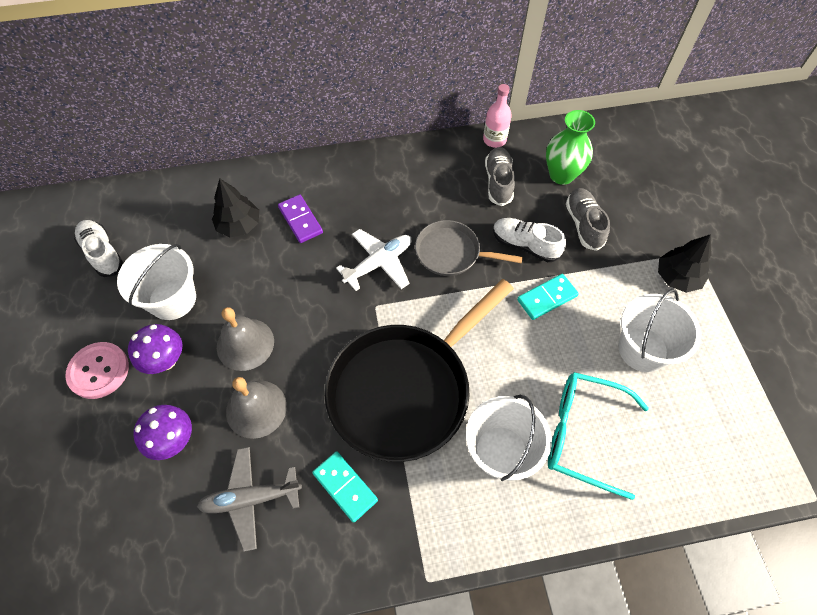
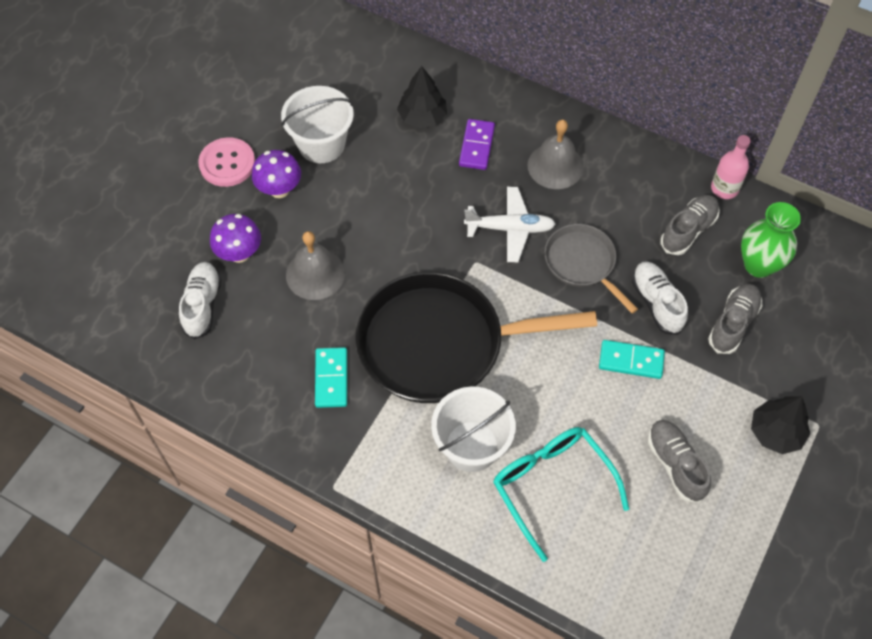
camera: 40 degrees right, 0 degrees up
white shoe [74,220,123,277] -> white shoe moved to [179,262,221,339]
grey plane [197,447,302,552] -> none
grey bell [217,307,274,371] -> grey bell moved to [528,120,584,189]
white bucket [618,289,701,372] -> grey shoe [648,420,711,503]

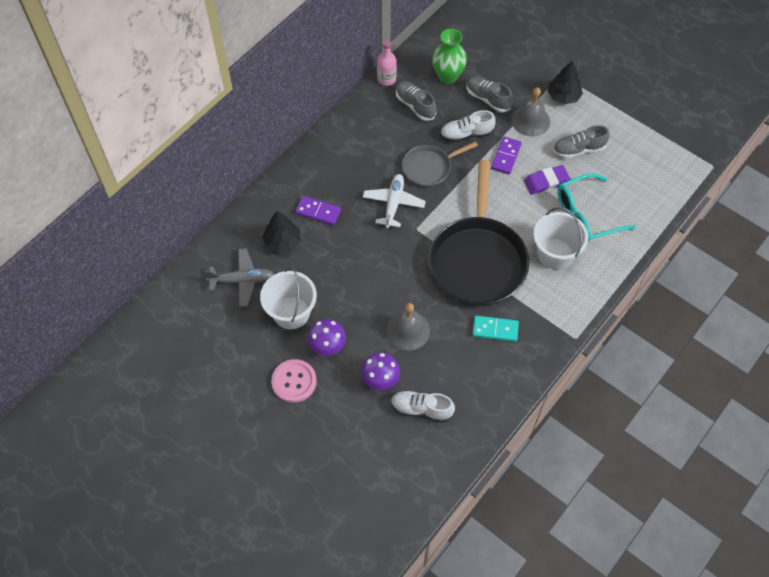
camera: 80 degrees left, 0 degrees up
grey bell [528,120,584,189] -> grey bell moved to [511,87,550,137]
turquoise domino [599,340,665,379] -> purple domino [491,136,522,174]
none -> grey plane [204,248,275,307]
none -> purple eraser [524,165,570,195]

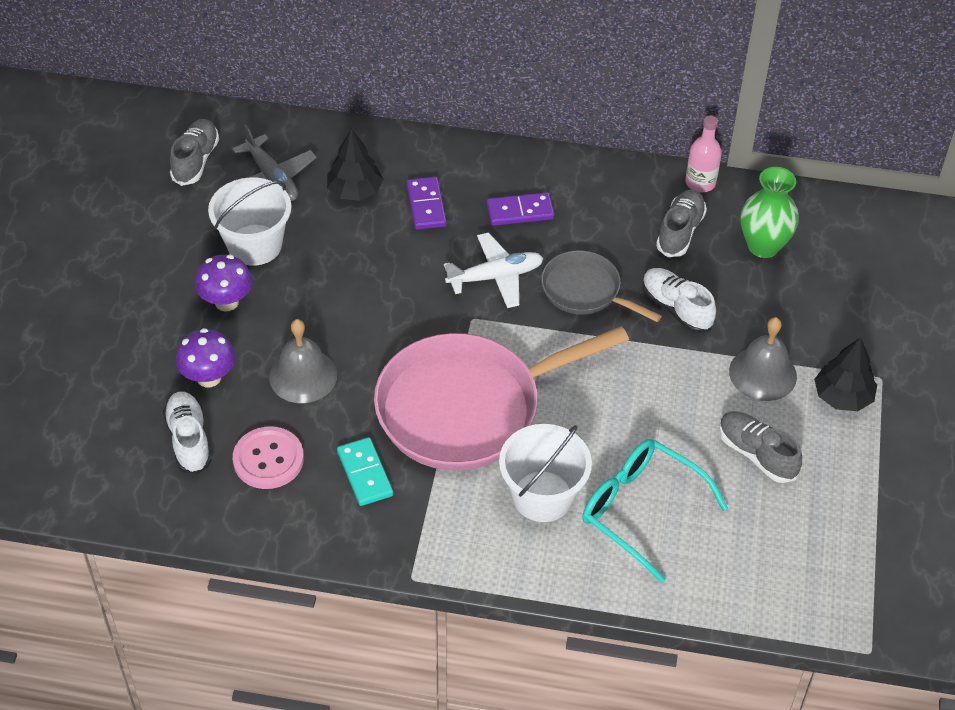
camera: 60 degrees right, 10 degrees down
pink button [271,359,317,403] -> pink button moved to [233,426,304,489]
black pan [429,160,529,306] -> pink pan [374,326,629,471]
grey shoe [466,76,513,112] -> grey shoe moved to [170,119,219,186]
purple domino [491,136,522,174] -> purple domino moved to [487,192,554,226]
purple eraser [524,165,570,195] -> none

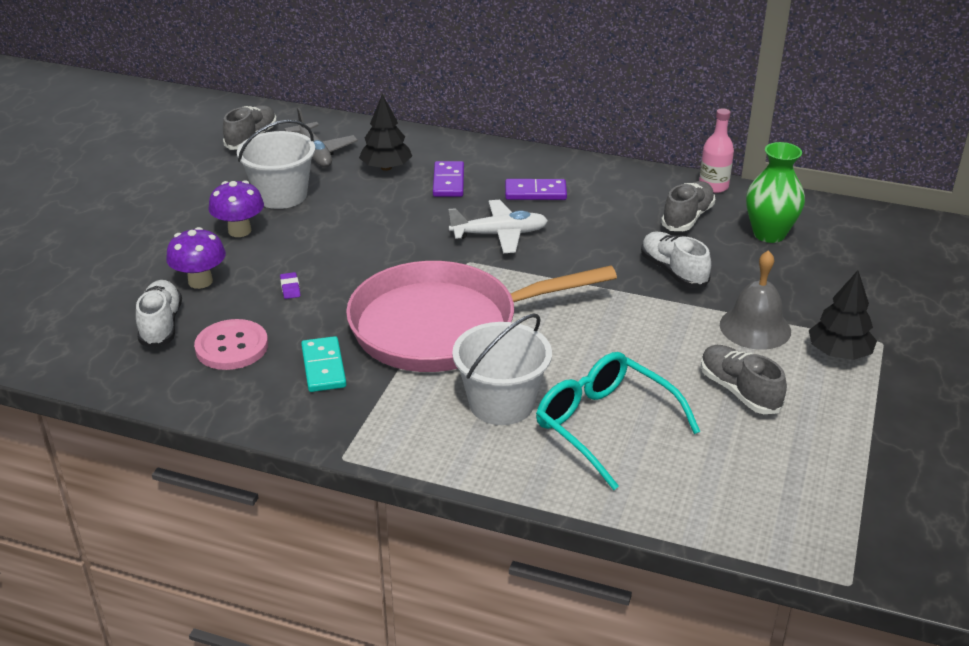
camera: 10 degrees right, 15 degrees down
grey bell [269,319,337,403] -> purple eraser [280,272,301,299]
grey pan [541,250,662,322] -> none

